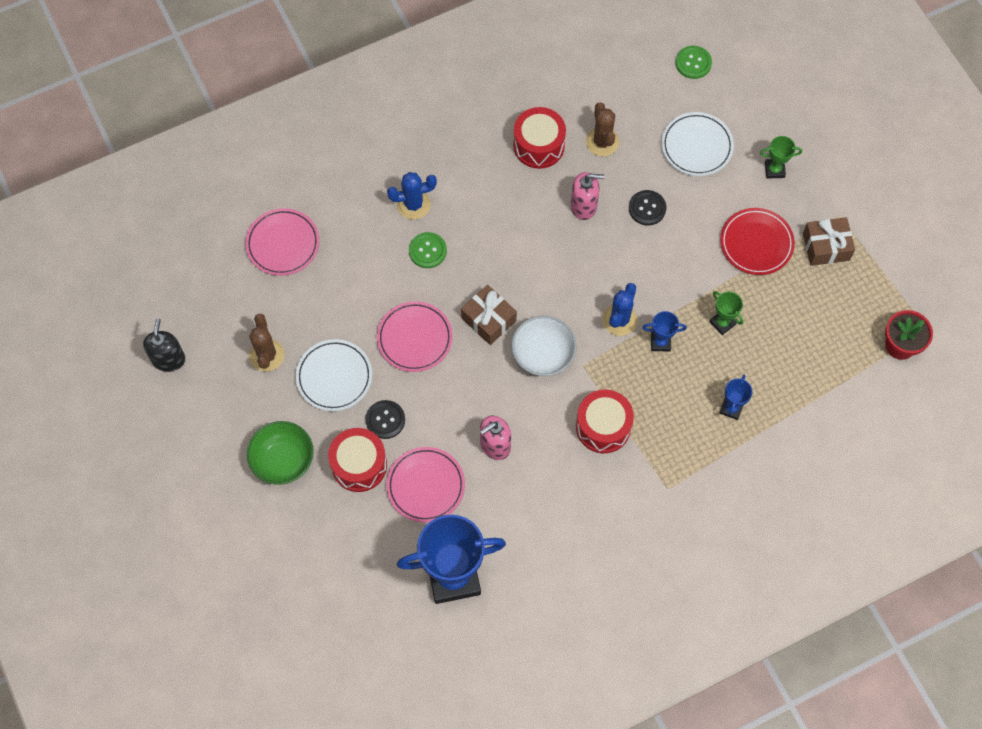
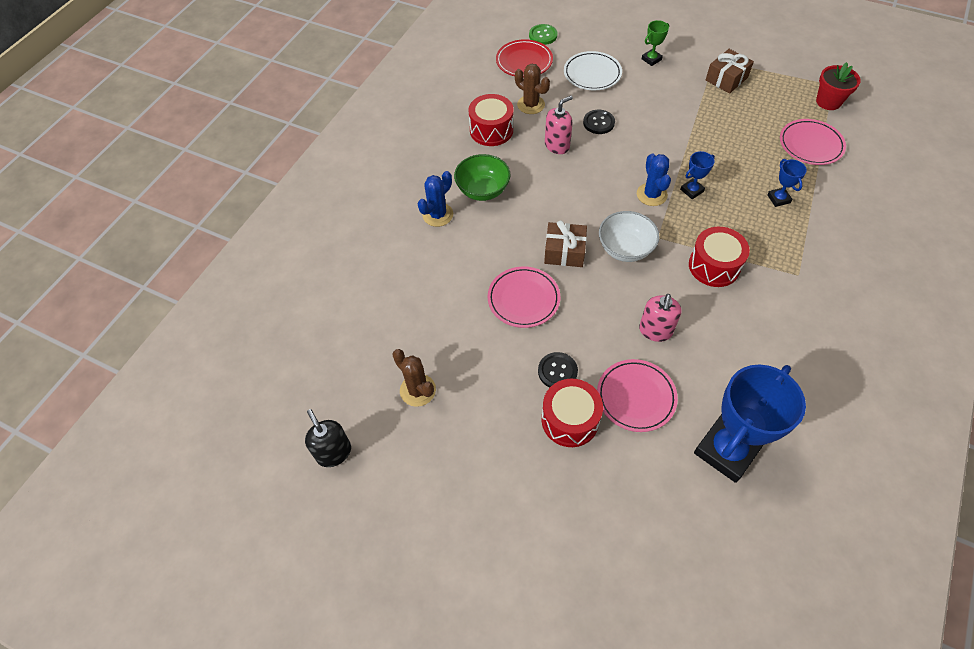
camera: 35 degrees left, 10 degrees down
pink plate [245,208,320,276] -> pink plate moved to [780,119,846,165]
green bowl [247,421,314,485] -> green bowl moved to [454,154,510,201]
white plate [296,339,372,411] -> none
green button [409,232,447,268] -> none
green trophy [709,291,743,335] -> none
red plate [720,208,795,275] -> red plate moved to [496,39,553,78]

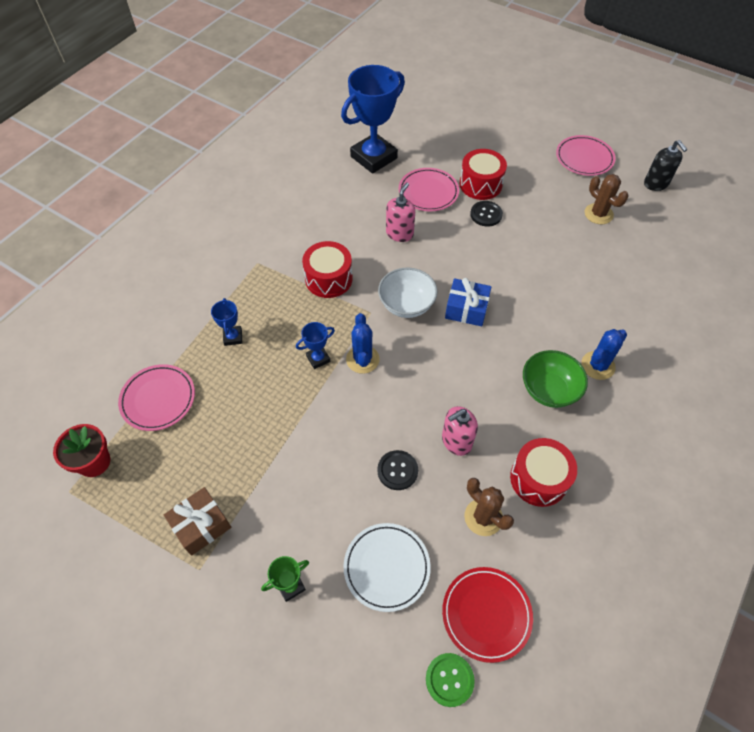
camera: 175 degrees left, 0 degrees up
pink plate [488,266,560,328] -> pink plate moved to [556,135,616,176]
brown gift [544,220,587,267] -> blue gift [445,278,491,326]

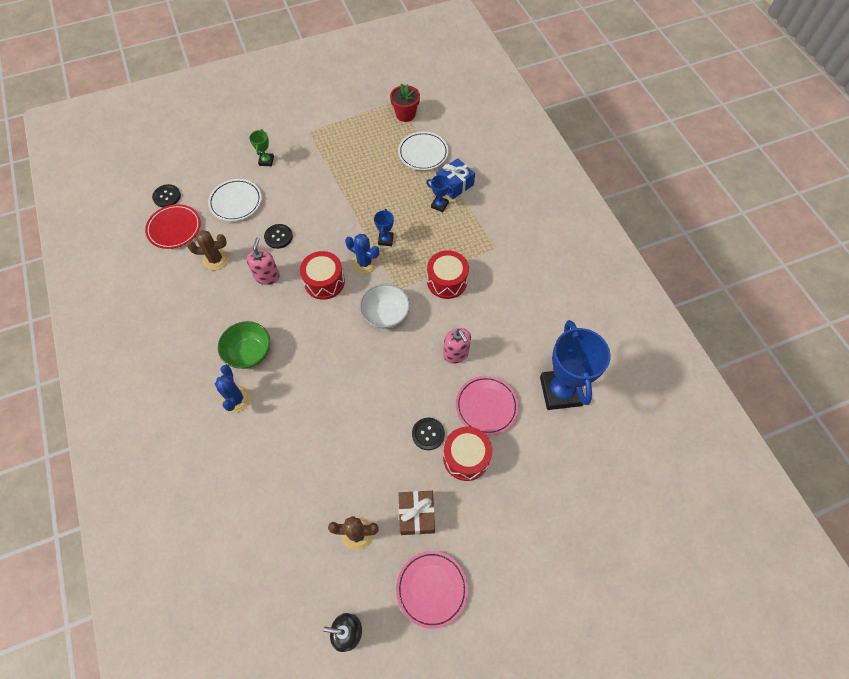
camera: 125 degrees right, 5 degrees up
pink plate [118,364,195,431] -> white plate [398,132,449,170]
brown gift [164,487,231,556] -> brown gift moved to [399,491,435,535]
green button [426,653,475,707] -> black button [152,184,181,207]
blue gift [445,278,491,326] -> blue gift moved to [436,158,475,199]
red drum [510,438,577,507] -> red drum moved to [300,251,345,300]

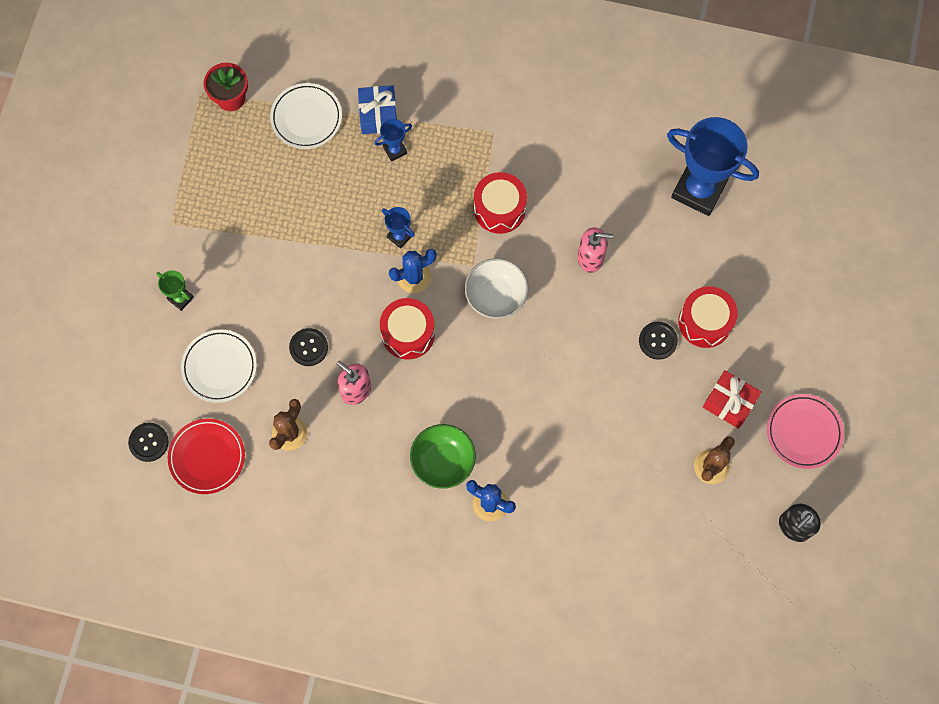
camera: 55 degrees left, 10 degrees up
brown gift [399,491,435,535] -> red gift [703,370,761,429]
pink plate [456,376,519,436] -> none

